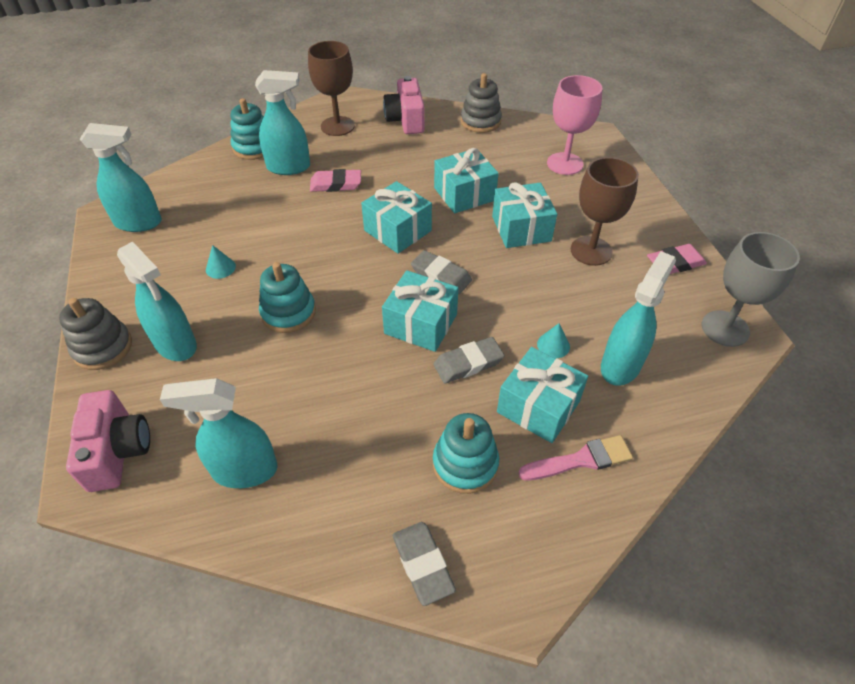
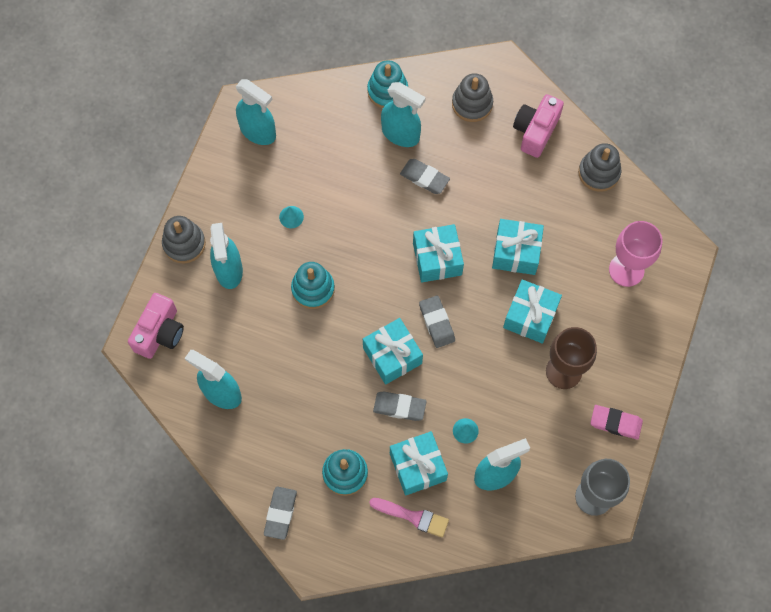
camera: 35 degrees right, 20 degrees up
brown goblet [308,41,355,136] -> grey stacking toy [452,73,493,122]
pink eraser [310,169,361,192] -> grey eraser [400,159,450,194]

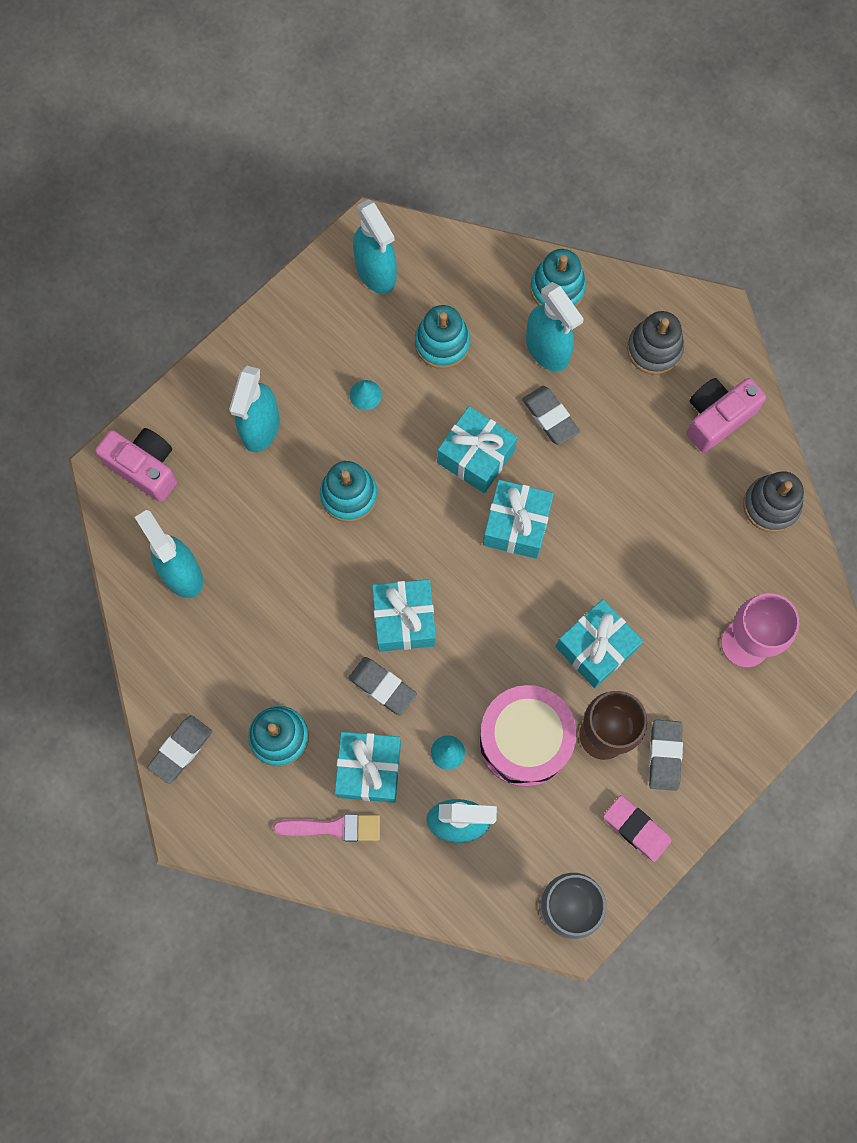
camera: 25 degrees right, 5 degrees up
pink camera [128,293,184,359] -> pink camera turned 105 degrees counterclockwise [95,428,177,502]
grey stacking toy [162,216,206,264] -> none
pink brush [369,498,449,538] -> pink brush turned 45 degrees counterclockwise [273,814,380,842]
grey eraser [419,295,455,348] -> grey eraser moved to [649,720,683,791]
turquoise gift [492,219,544,275] -> turquoise gift moved to [437,406,517,493]
none -> turquoise stacking toy [415,305,470,369]
none -> pink drum [479,685,577,787]

